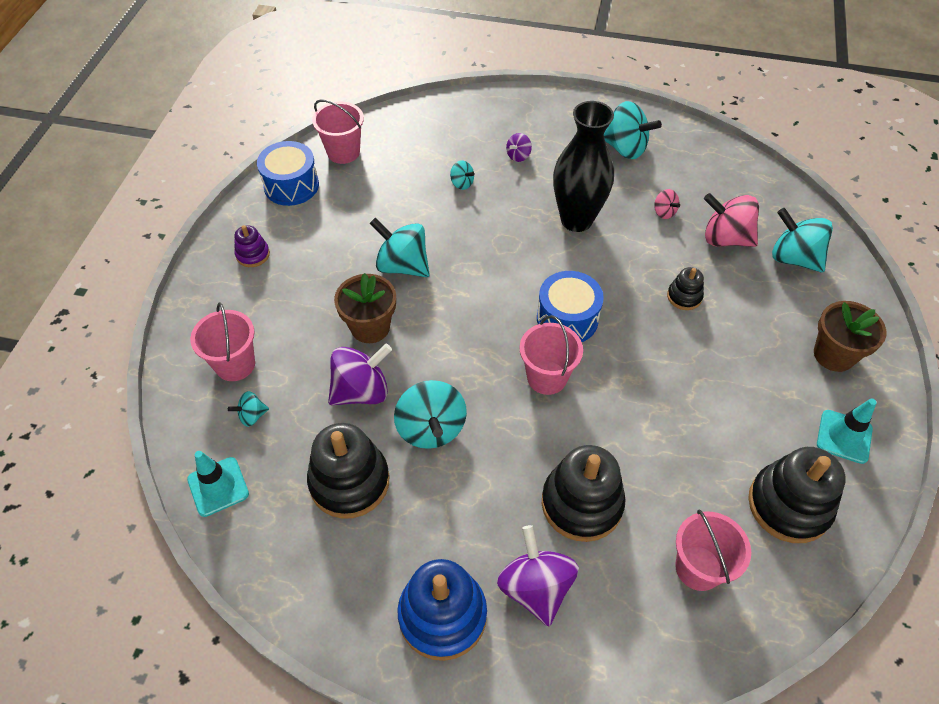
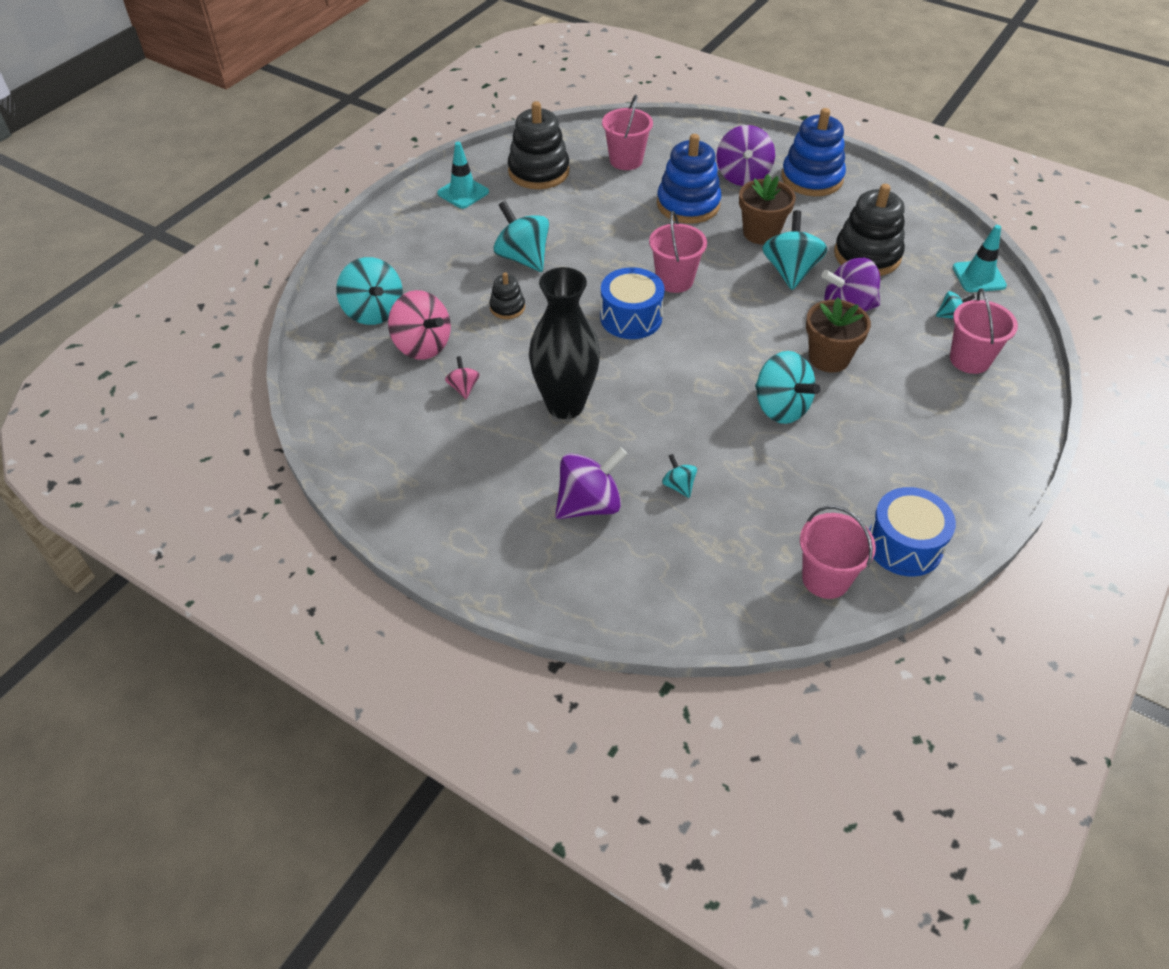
camera: 160 degrees left, 5 degrees down
purple stacking toy [235,225,270,267] -> none
purple spinning top [506,133,532,162] -> purple spinning top [555,447,627,519], size x2.02
black stacking toy [542,445,626,542] -> blue stacking toy [657,134,721,224]
turquoise spinning top [604,101,662,159] -> turquoise spinning top moved to [494,201,549,272]
brown flower pot [814,301,886,372] -> brown flower pot moved to [739,174,796,244]

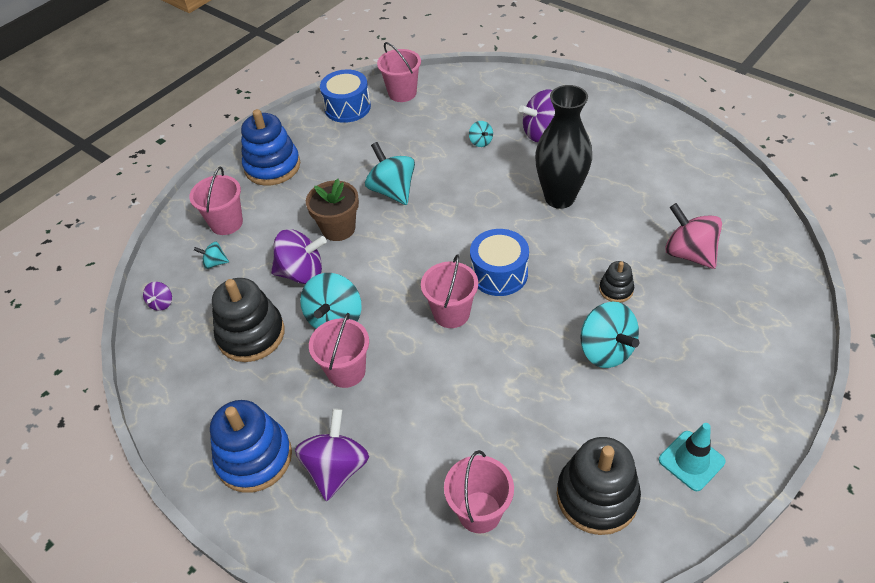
camera: 170 degrees left, 0 degrees up
turquoise spinning top [336,257,403,325] -> none
pink spinning top [445,356,480,399] -> none
blue stacking toy [657,134,721,224] -> blue stacking toy moved to [241,109,300,186]
brown flower pot [739,174,796,244] -> pink bucket [309,313,369,388]
turquoise traffic cone [953,225,1007,292] -> purple spinning top [143,282,172,311]

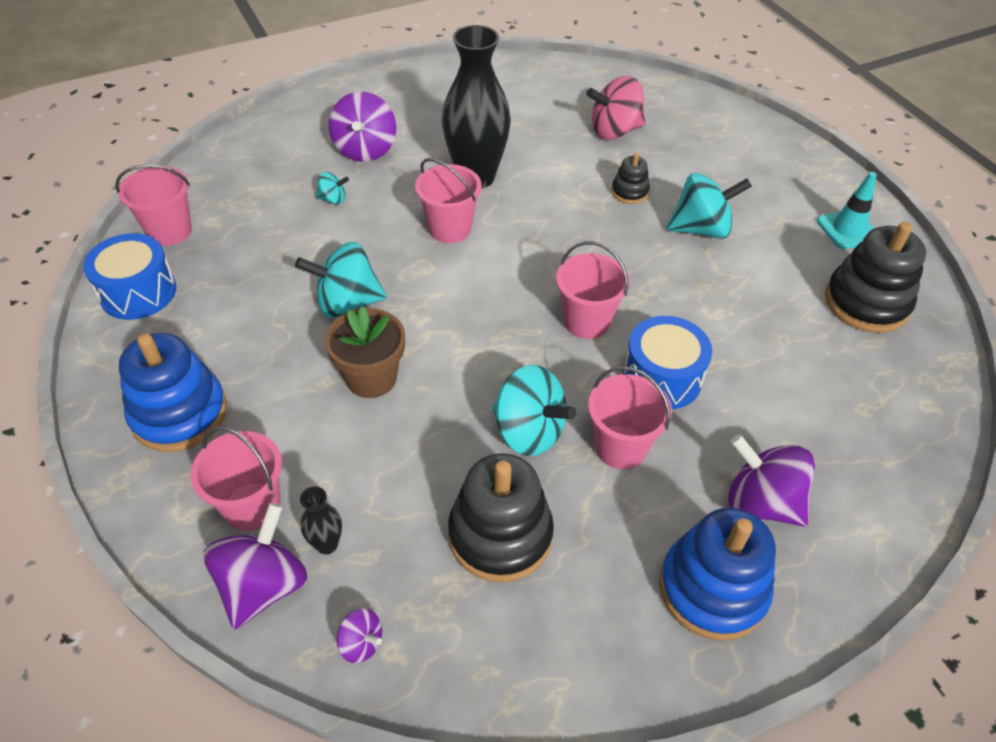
camera: 70 degrees left, 0 degrees up
turquoise spinning top [194,242,229,269] -> black vase [300,487,342,555]
purple spinning top [271,229,327,284] -> purple spinning top moved to [203,503,307,630]
pink bucket [444,450,514,533] -> pink bucket moved to [415,158,482,243]
blue drum [470,229,529,296] -> blue drum moved to [623,316,712,409]

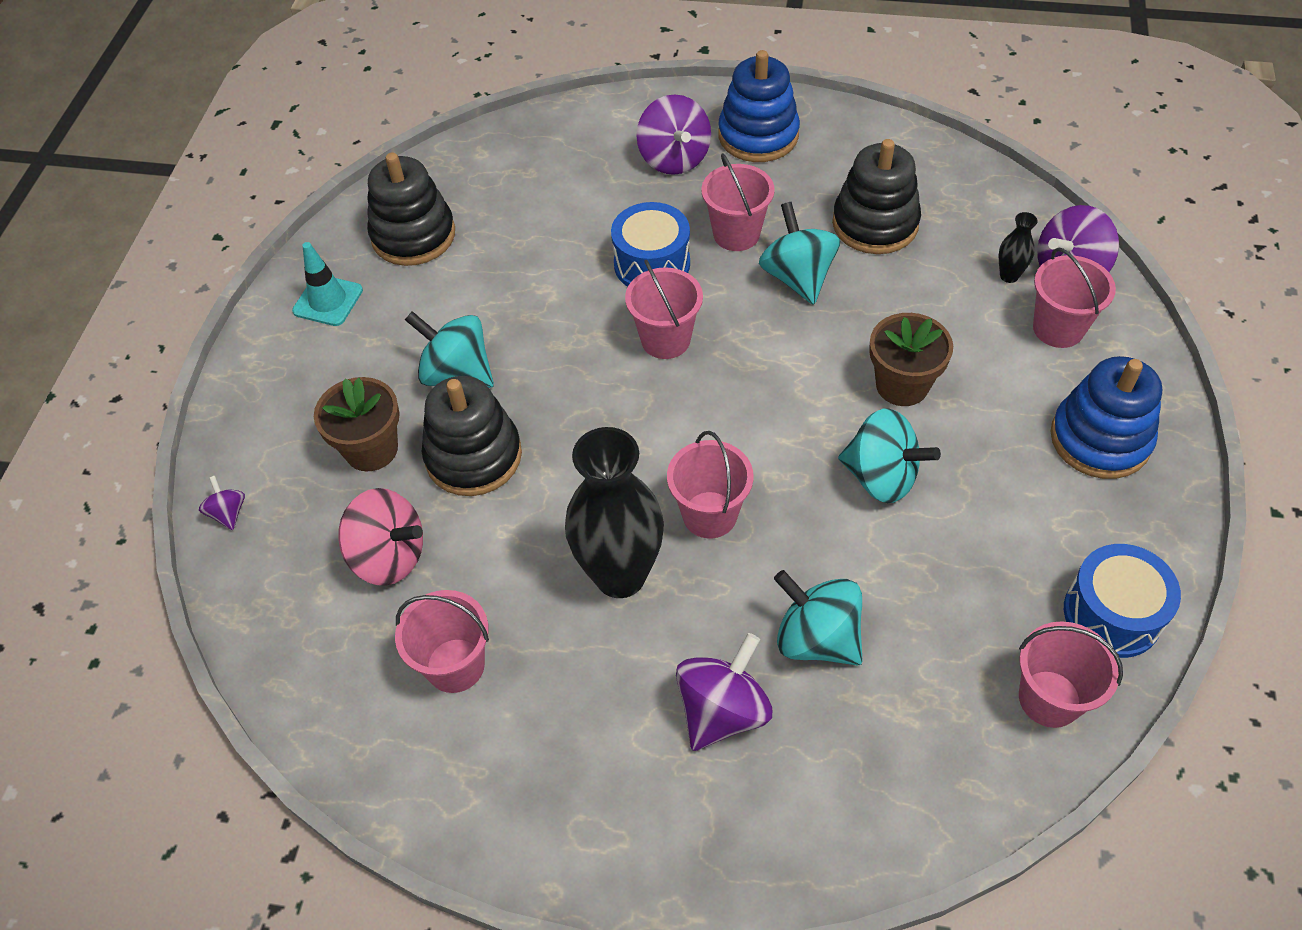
camera: 140 degrees left, 5 degrees up
turquoise spinning top [315,172,349,204] -> turquoise spinning top [774,570,863,666], size x2.02
purple spinning top [337,608,382,663] -> purple spinning top moved to [199,476,245,530]
black stacking toy [611,153,650,204] -> black stacking toy [422,376,522,496], size x1.98
none -> brown flower pot [314,377,400,471]
none -> pink bucket [395,590,489,693]

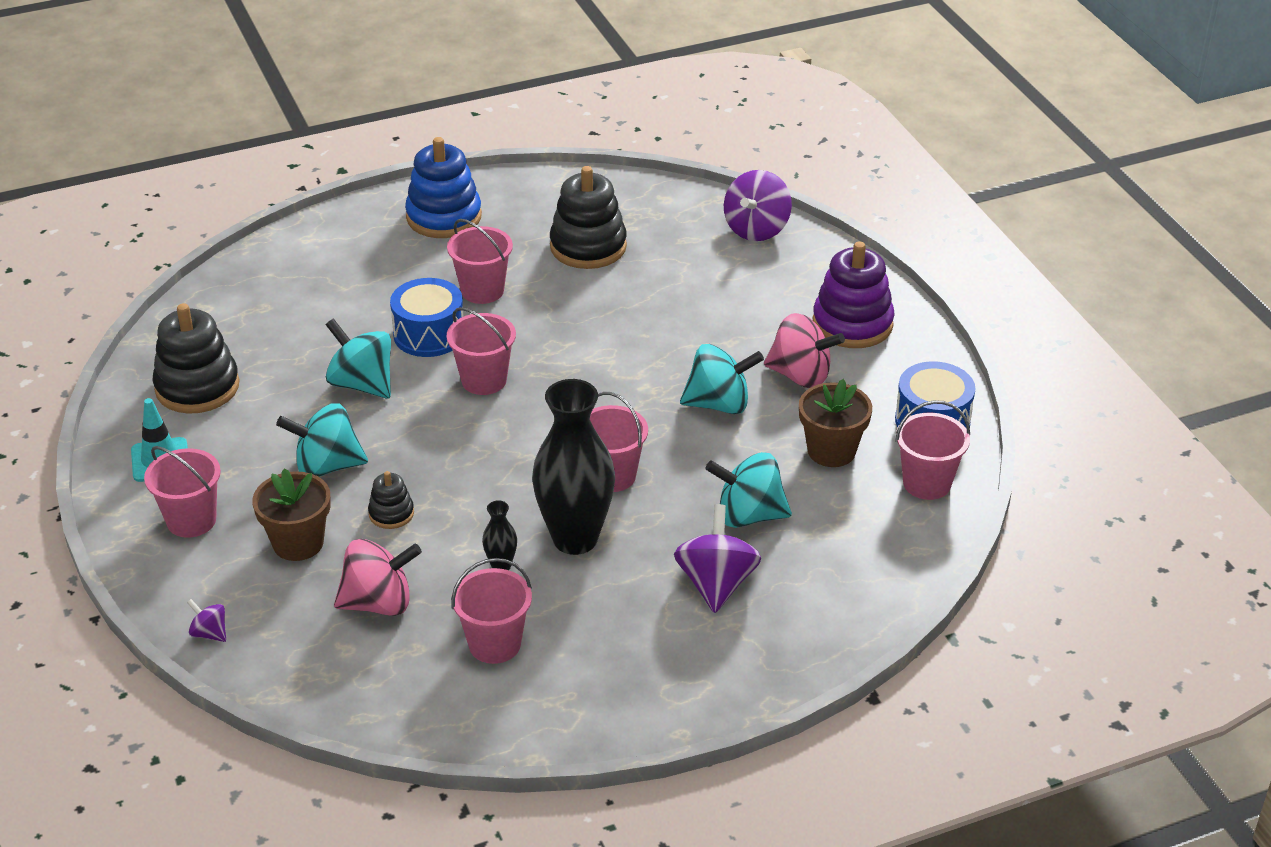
camera: 35 degrees left, 15 degrees down
black stacking toy [422,376,522,496] -> black stacking toy [368,471,414,529], size x0.50
purple spinning top [636,94,711,175] -> none
turquoise spinning top [759,202,840,305] -> turquoise spinning top moved to [326,319,391,399]
brown flower pot [869,313,953,406] -> brown flower pot moved to [799,379,872,467]
black vase [999,212,1037,283] -> black vase moved to [482,500,517,570]
pink bucket [1033,248,1116,348] -> pink bucket moved to [144,446,221,538]
blue stacking toy [1050,356,1162,479] -> purple stacking toy [813,241,895,348]
none -> pink spinning top [764,313,845,388]

